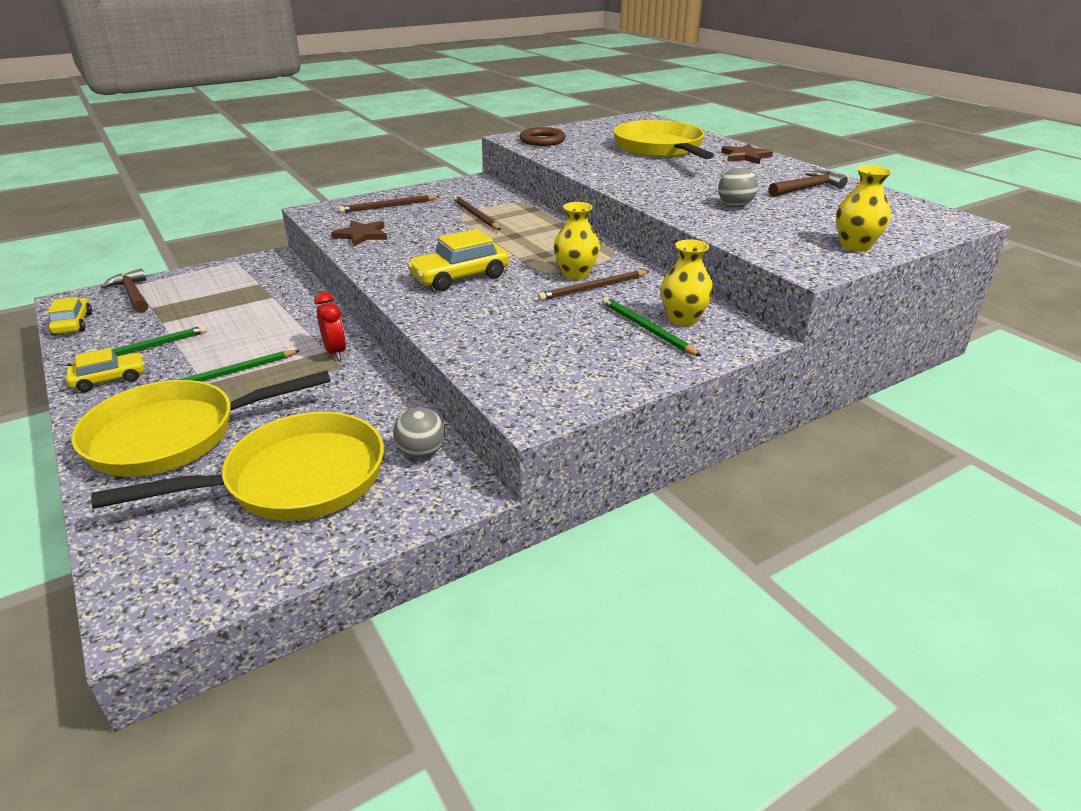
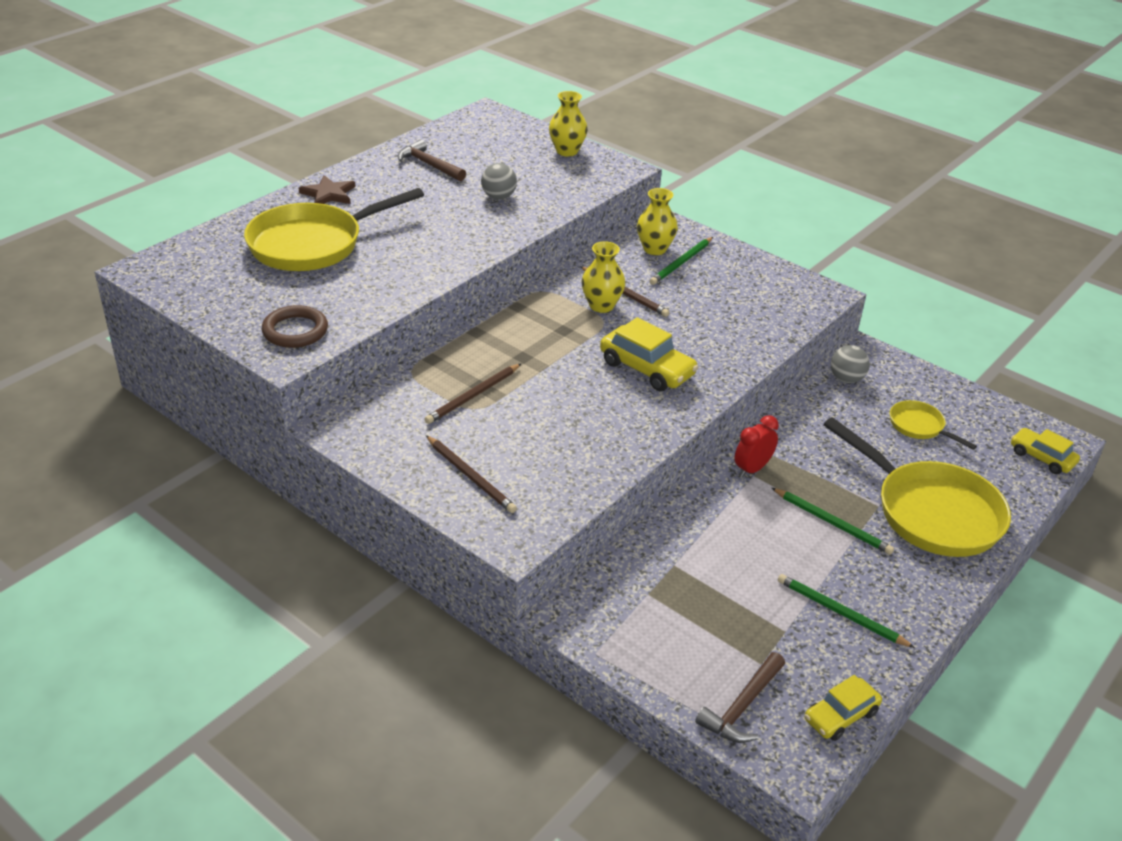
camera: 110 degrees left, 5 degrees up
yellow car [66,348,145,392] -> yellow car moved to [1011,428,1080,474]
yellow pan [91,412,384,521] -> yellow pan [890,400,977,450], size x0.48
brown star [331,220,387,247] -> none

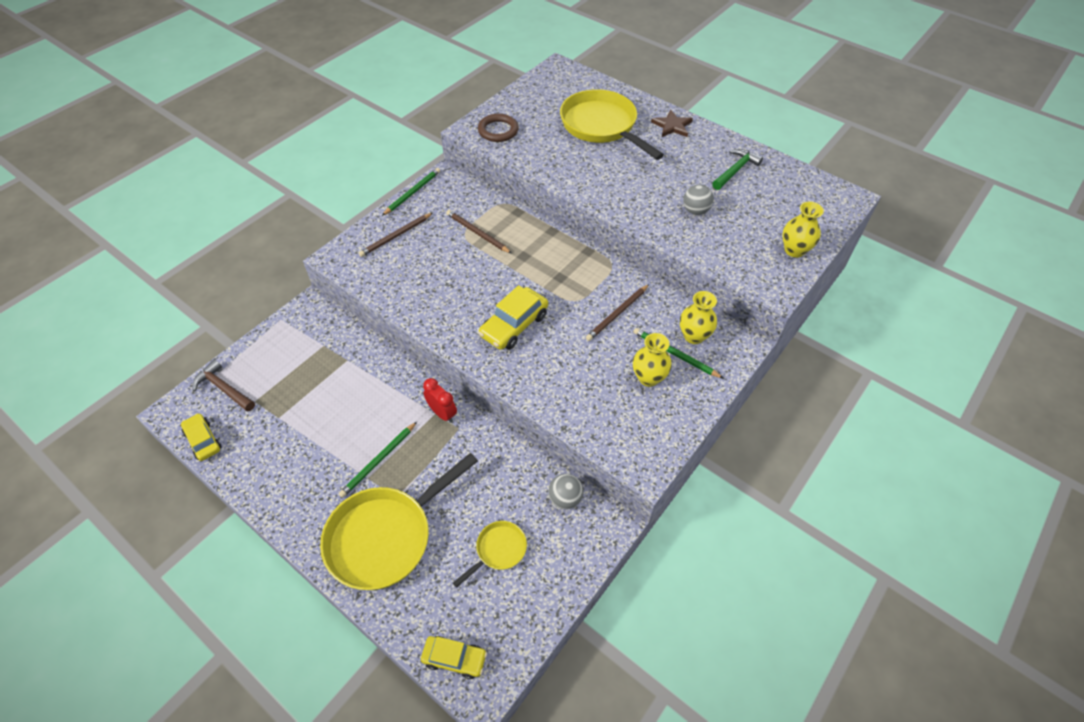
camera: 90 degrees right, 15 degrees up
brown hammer [398,139,466,181] -> green hammer [712,149,763,190]
yellow vase [581,241,625,313] -> yellow vase moved to [633,333,672,387]
green pencil [778,574,915,648] -> green pencil moved to [382,168,440,216]
yellow car [1011,428,1080,474] -> yellow car turned 60 degrees clockwise [421,636,487,679]

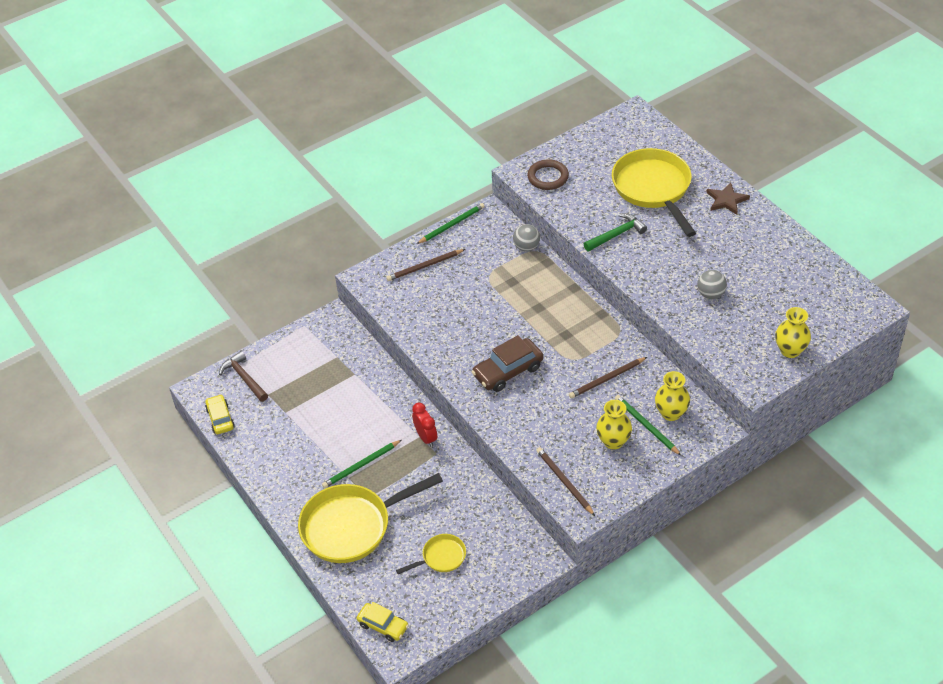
camera: 20 degrees right, 5 degrees down
brown pencil [446,210,511,253] -> brown pencil moved to [536,447,595,516]
yellow car [478,285,548,350] -> brown car [472,335,543,392]
grey ball [548,474,584,509] -> grey ball moved to [513,224,540,251]
green hammer [712,149,763,190] -> green hammer moved to [584,213,647,251]

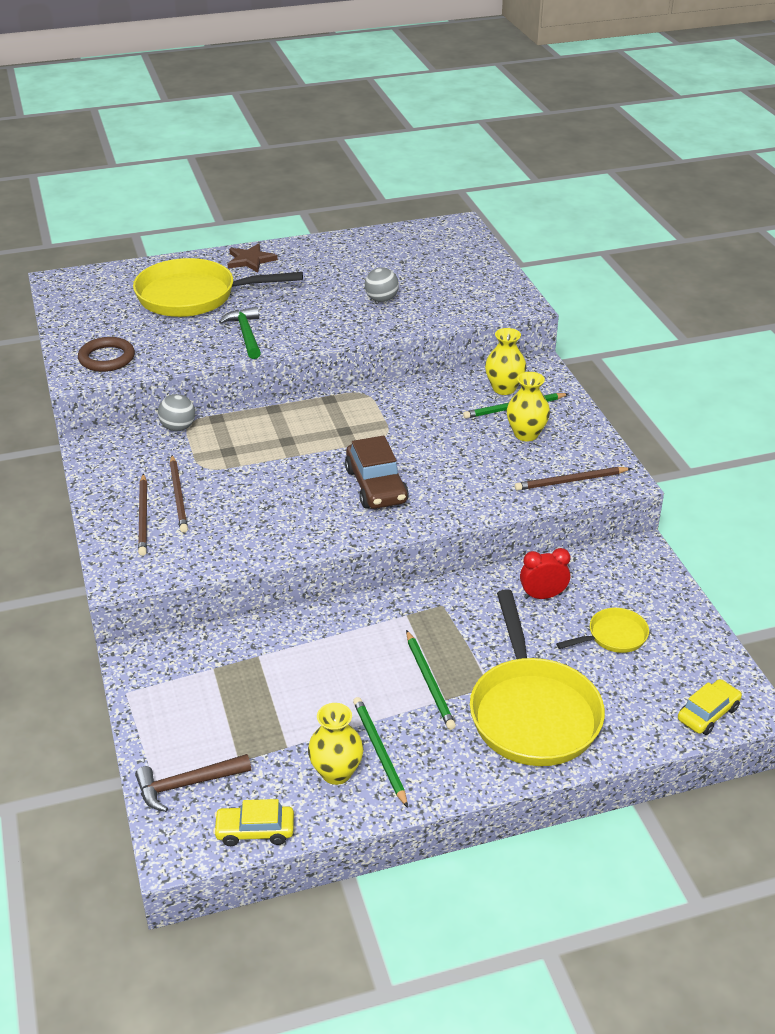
camera: 75 degrees left, 10 degrees down
yellow pan [396,534,466,574] -> yellow pan turned 75 degrees clockwise [556,608,649,653]
red clock [412,403,437,447] -> red clock moved to [520,548,570,599]
green pencil [417,203,485,244] -> green pencil moved to [353,697,408,808]
brown pencil [569,357,647,398] -> brown pencil moved to [170,455,188,533]
yellow vase [775,307,811,358] -> yellow vase moved to [308,703,364,785]

